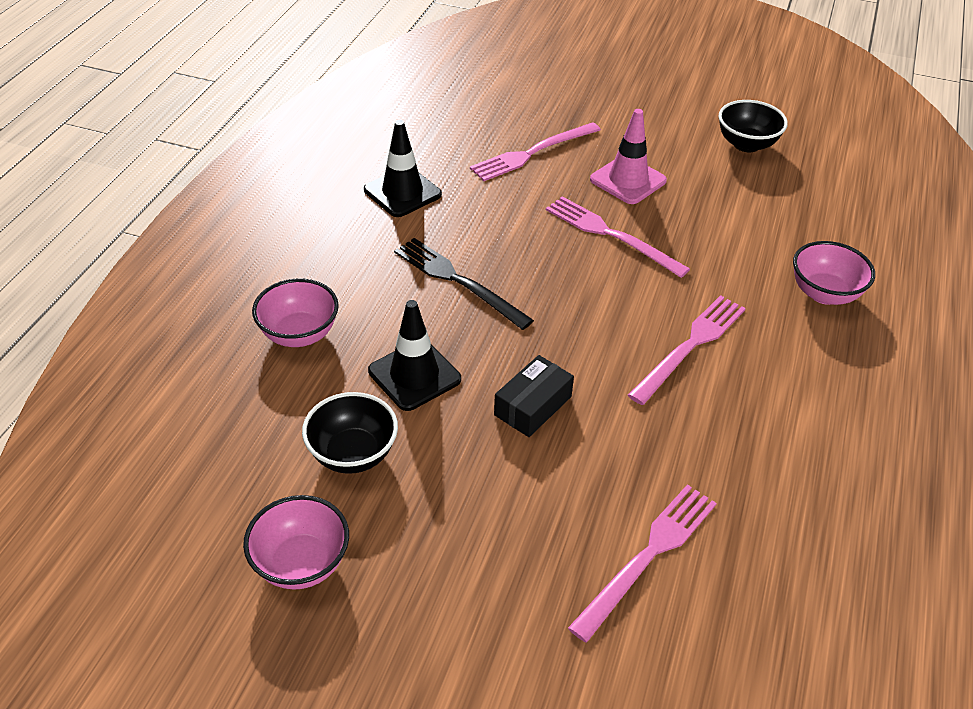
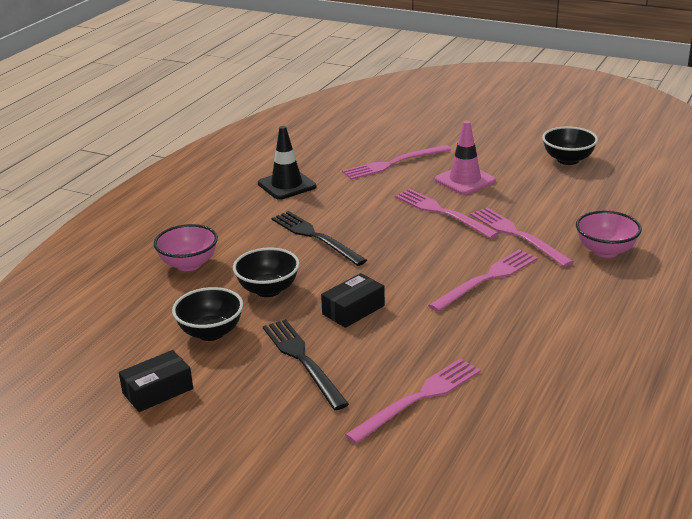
camera: 10 degrees right, 15 degrees down
pink bowl [243,495,349,590] -> black box [119,350,193,412]
black traffic cone [368,300,461,411] -> black bowl [233,247,300,297]
none -> black fork [263,319,349,410]
none -> pink fork [471,207,574,267]

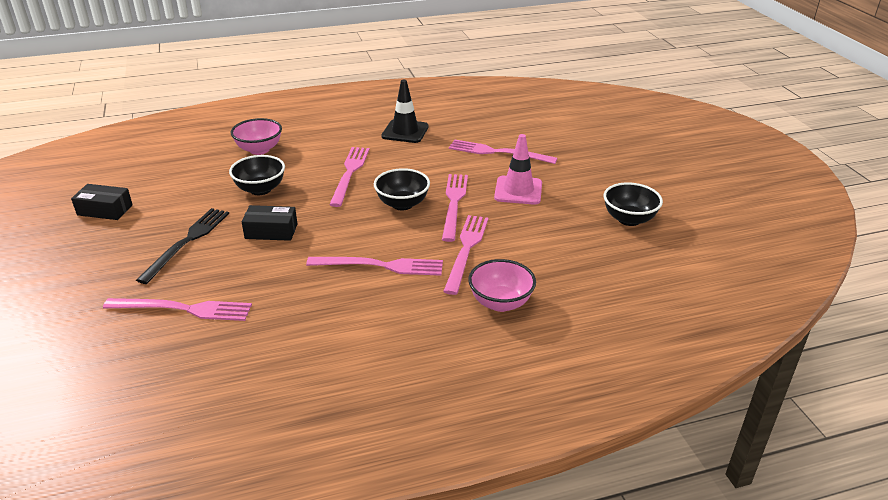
camera: 45 degrees right, 5 degrees up
black bowl [172,287,243,341] -> black bowl moved to [374,168,430,211]
black fork [271,211,367,266] -> pink fork [329,147,370,207]

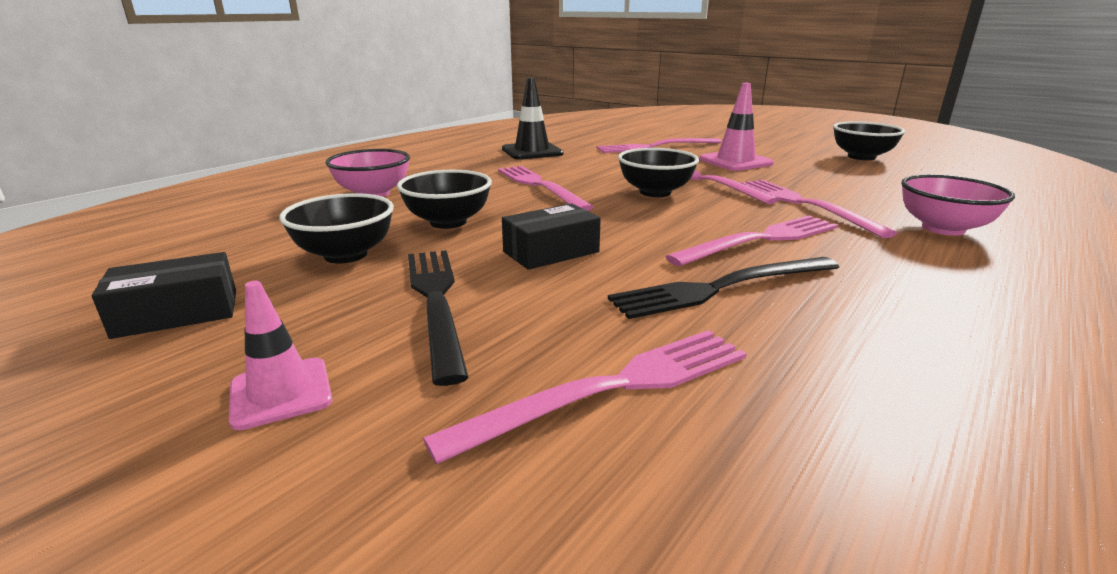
camera: 35 degrees left, 10 degrees down
none -> pink traffic cone [229,281,332,430]
none -> black bowl [279,193,394,264]
none -> black fork [608,257,839,319]

